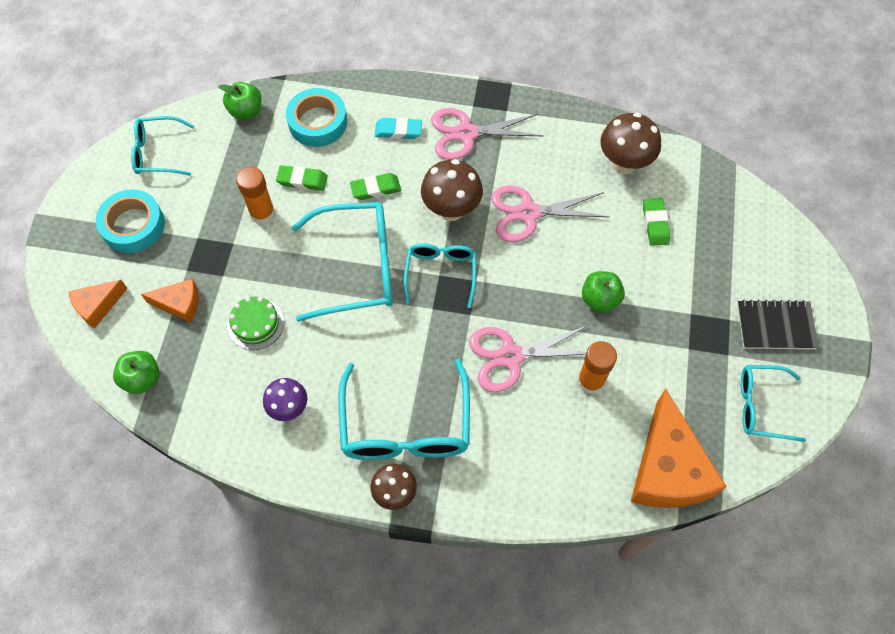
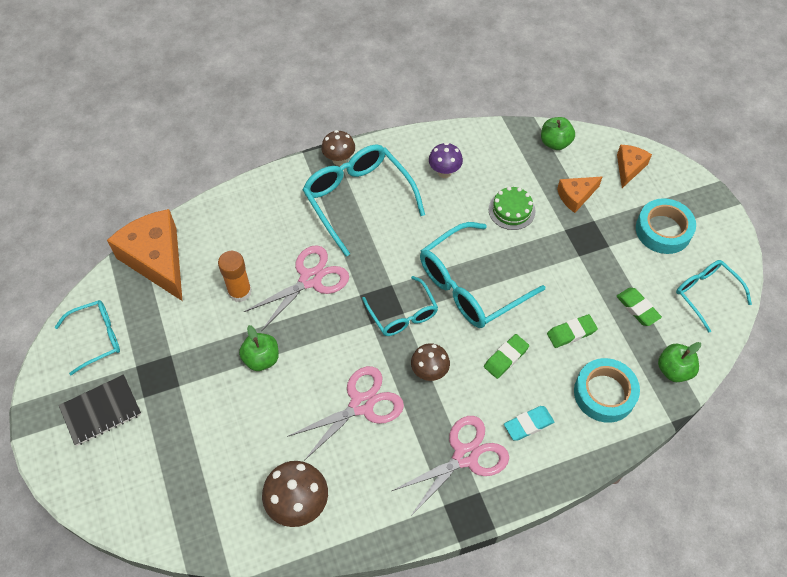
camera: 150 degrees right, 5 degrees down
turquoise glasses [131,116,194,176] -> turquoise glasses turned 90 degrees counterclockwise [676,260,752,332]
orange glue stick [236,167,275,224] -> none
brown mushroom [421,159,483,221] -> brown mushroom [411,343,450,381], size x0.65
green eraser [643,198,670,246] -> green eraser moved to [616,288,662,326]

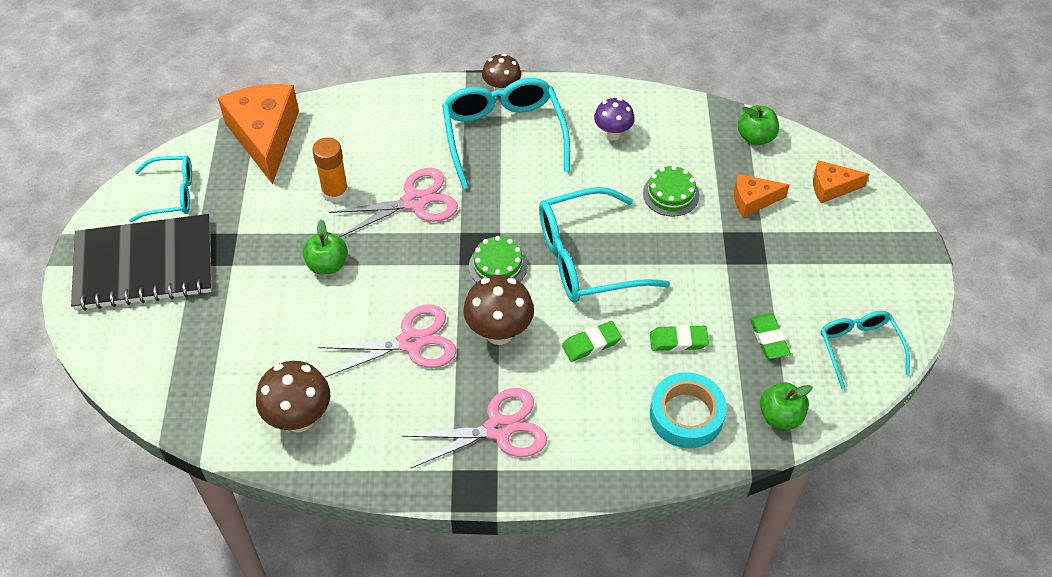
camera: 20 degrees right, 5 degrees down
black notebook [59,374,141,446] -> black notebook [71,214,212,311], size x1.77
turquoise glasses [362,276,438,336] -> green cake [469,236,527,283]
brown mushroom [411,343,450,381] -> brown mushroom [463,275,534,345], size x1.54
turquoise eraser [504,406,554,441] -> none
orange cheese [617,145,652,188] -> orange cheese turned 135 degrees counterclockwise [813,160,869,203]
turquoise tape [636,198,696,254] -> none

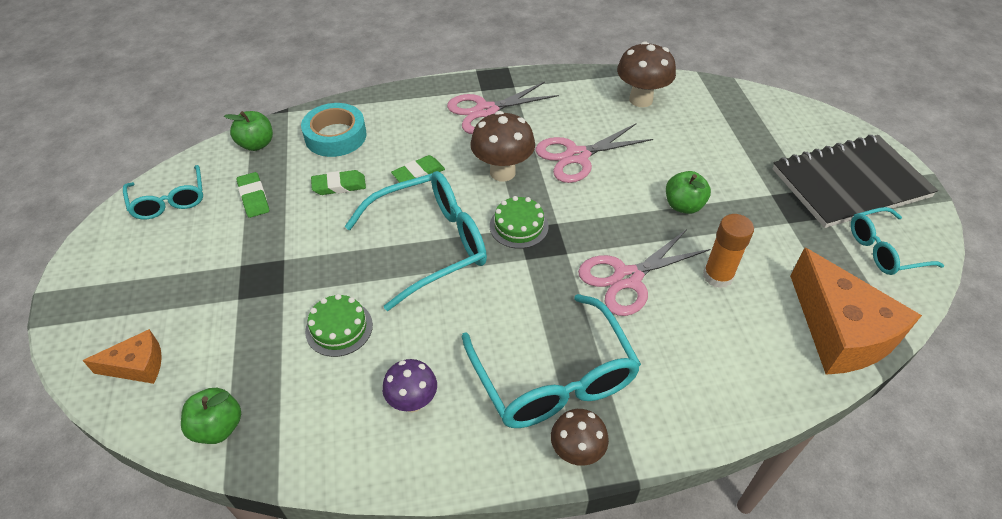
camera: 170 degrees right, 5 degrees down
orange cheese [734,174,789,217] -> none

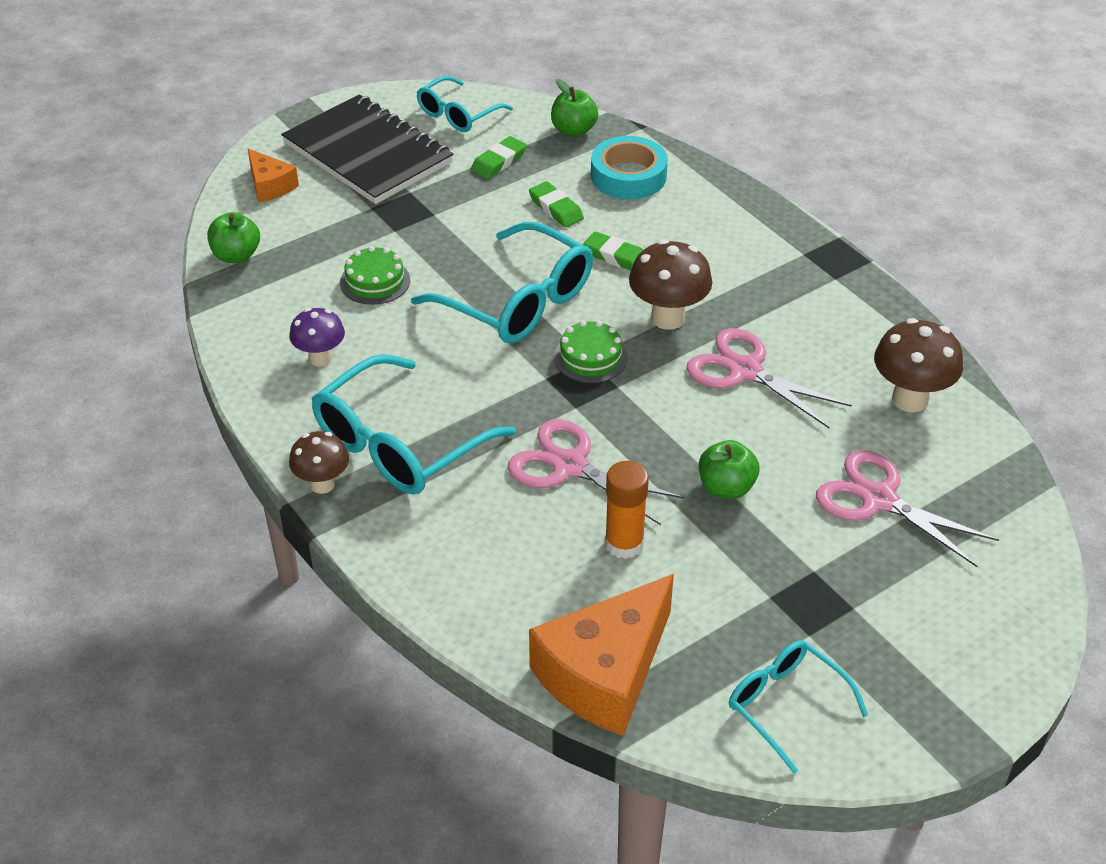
camera: 65 degrees right, 5 degrees down
pink scissors [447,82,559,134] -> pink scissors moved to [816,450,999,567]
black notebook [773,135,938,228] -> black notebook moved to [281,95,454,204]

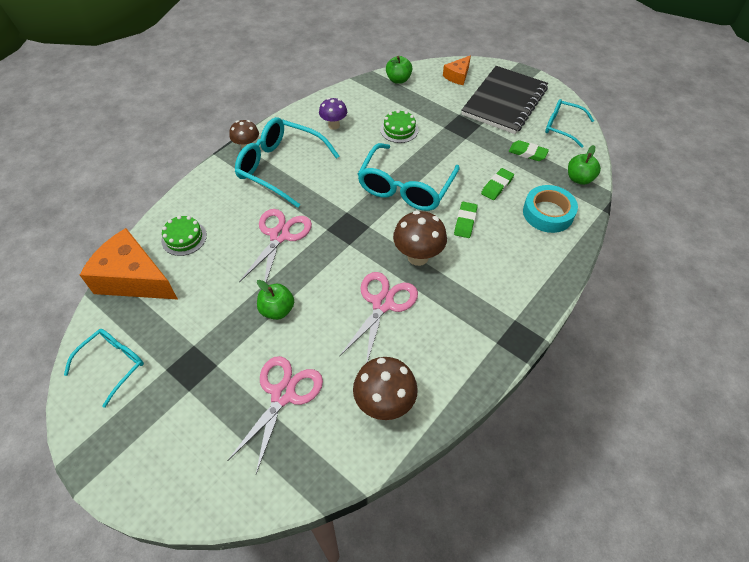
camera: 75 degrees right, 10 degrees up
green cake [554,320,628,383] -> green cake moved to [161,215,207,256]
orange glue stick [605,461,649,559] -> none

